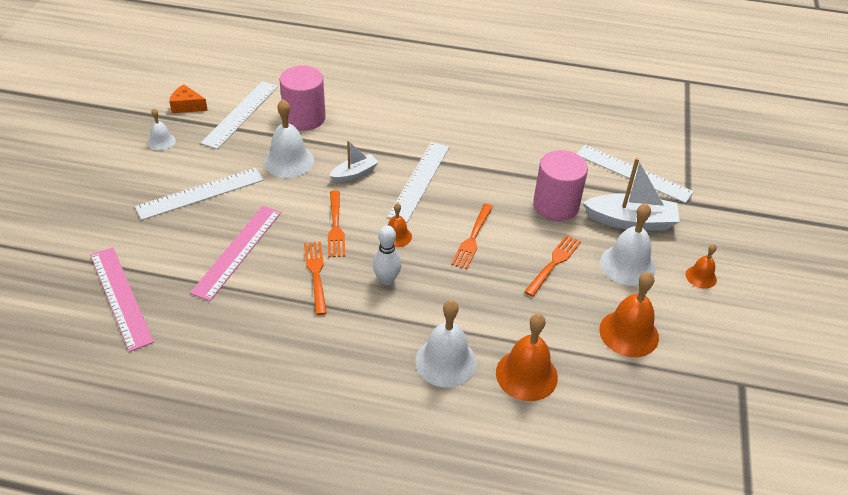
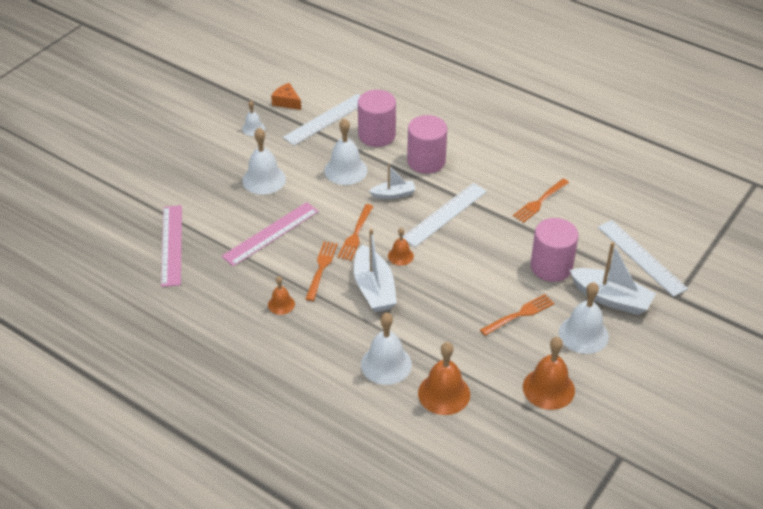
camera: 25 degrees right, 0 degrees up
white ruler [135,168,264,220] -> white bell [242,128,286,195]
white bowling pin [373,225,401,285] -> white boat [354,229,397,312]
orange fork [451,204,493,269] -> orange fork moved to [513,178,569,223]
orange bell [685,244,717,289] -> orange bell moved to [268,276,295,315]
none -> pink cylinder [407,115,447,174]

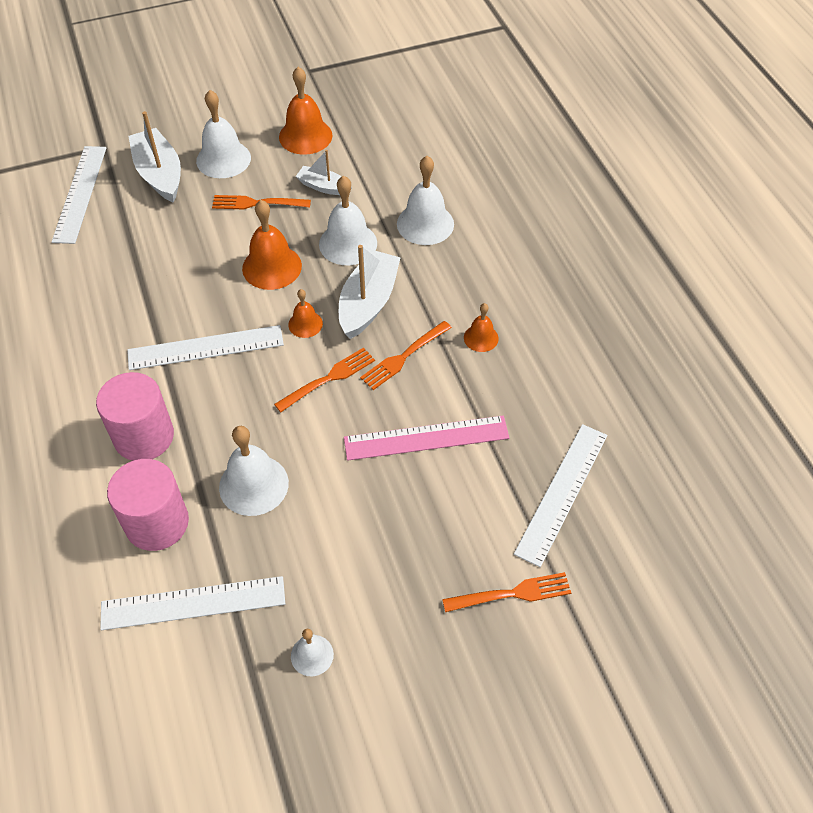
camera: 145 degrees left, 10 degrees up
pink ruler [161,205,182,287] -> white ruler [514,424,607,567]
white bell [242,128,286,195] -> white bell moved to [319,176,377,265]
orange cheese [271,83,301,110] -> none
white boat [369,165,416,199] -> white boat moved to [296,150,352,195]
orange bell [418,342,470,415] -> orange bell moved to [242,200,302,290]
orange fork [513,178,569,223] -> orange fork moved to [442,572,571,612]
pink cylinder [531,218,579,282] -> none

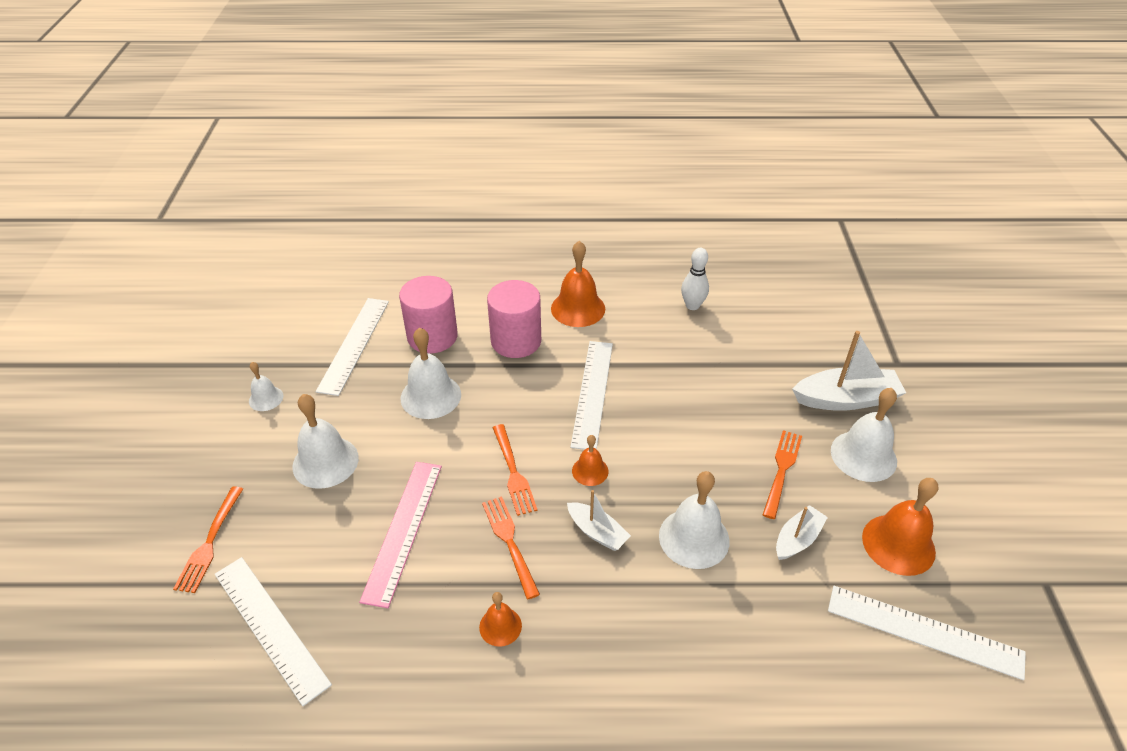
camera: 110 degrees right, 10 degrees down
white ruler [51,146,106,244] -> white ruler moved to [828,586,1026,680]
orange bell [242,200,302,290] -> orange bell moved to [551,241,605,327]
white boat [339,245,401,339] -> white boat [567,490,631,551], size x0.58
white bell [397,156,454,245] -> white bell moved to [292,394,359,489]
none -> white bowling pin [681,248,709,310]

